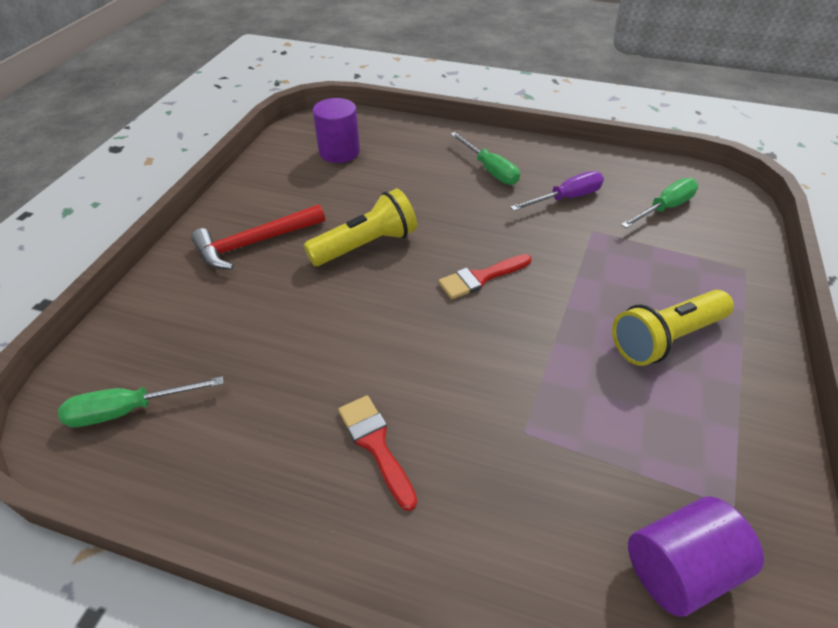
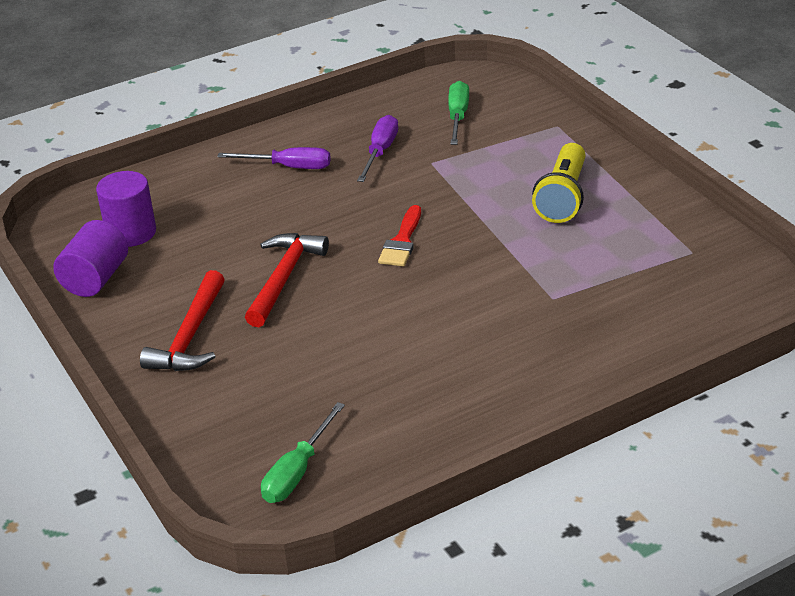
camera: 45 degrees left, 10 degrees down
yellow flashlight [304,189,417,266] -> red hammer [245,233,329,327]
red brush [338,395,417,511] -> none
green screwdriver [450,132,520,185] -> purple screwdriver [217,147,331,169]
purple cylinder [628,497,764,617] -> purple cylinder moved to [53,220,128,297]

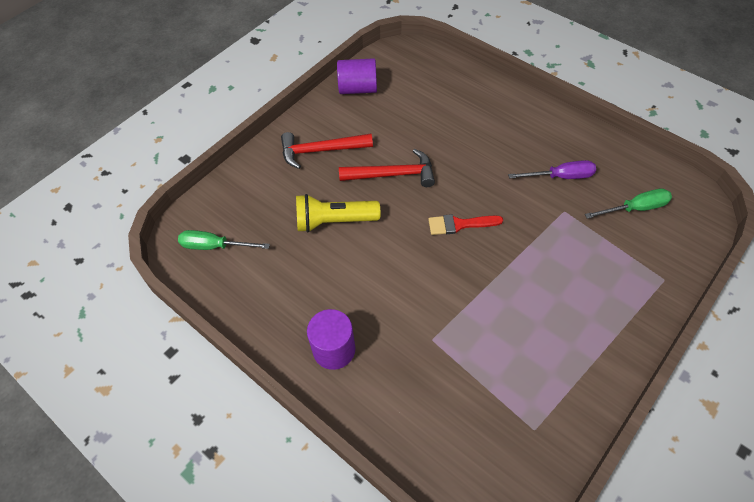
camera: 70 degrees right, 20 degrees up
purple cylinder [96,171,156,247] -> purple cylinder moved to [307,309,356,370]
purple screwdriver [217,147,331,169] -> none
yellow flashlight [532,143,586,223] -> yellow flashlight moved to [296,194,380,232]

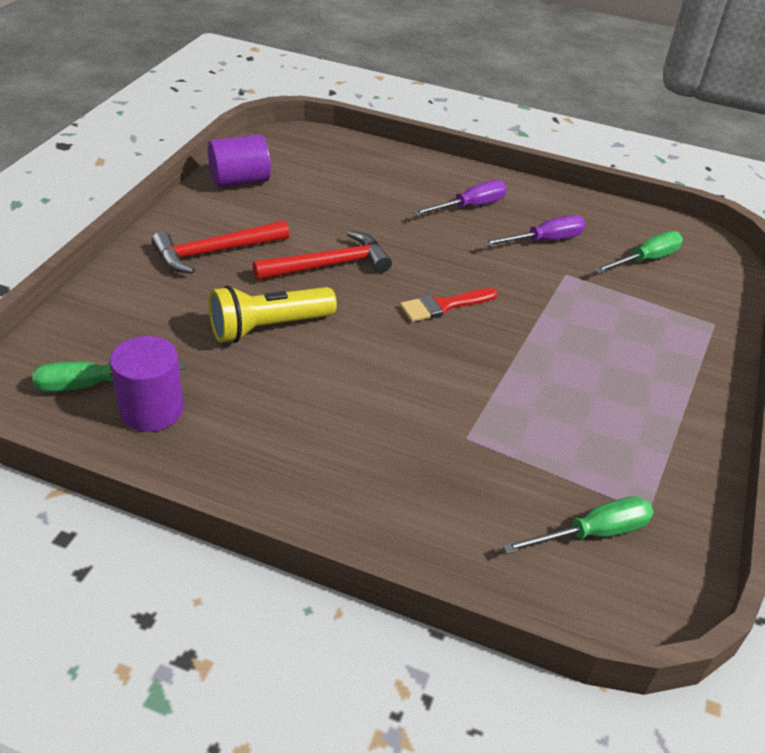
camera: 25 degrees left, 15 degrees down
purple cylinder [307,309,356,370] -> purple cylinder moved to [110,336,184,432]
none -> purple screwdriver [413,180,507,216]
none -> green screwdriver [503,496,654,554]

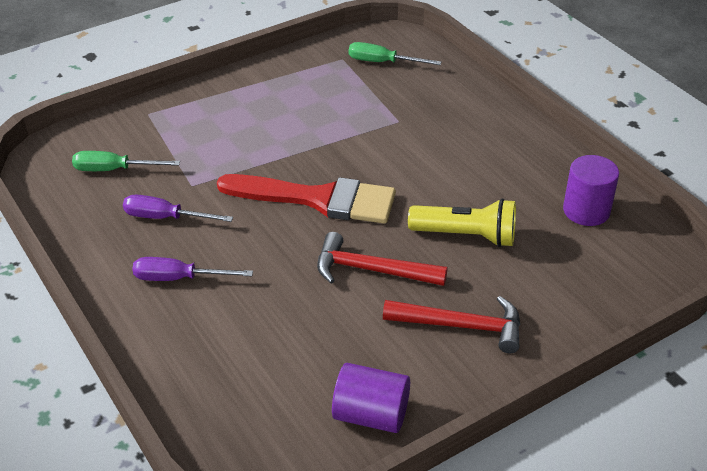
camera: 140 degrees left, 0 degrees up
green screwdriver [32,361,185,392] -> none
red brush [400,288,497,322] -> red brush [217,174,396,224], size x1.99

